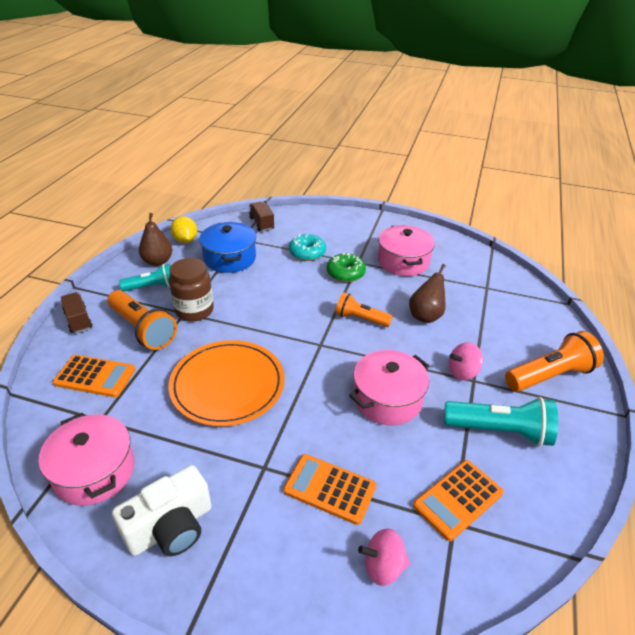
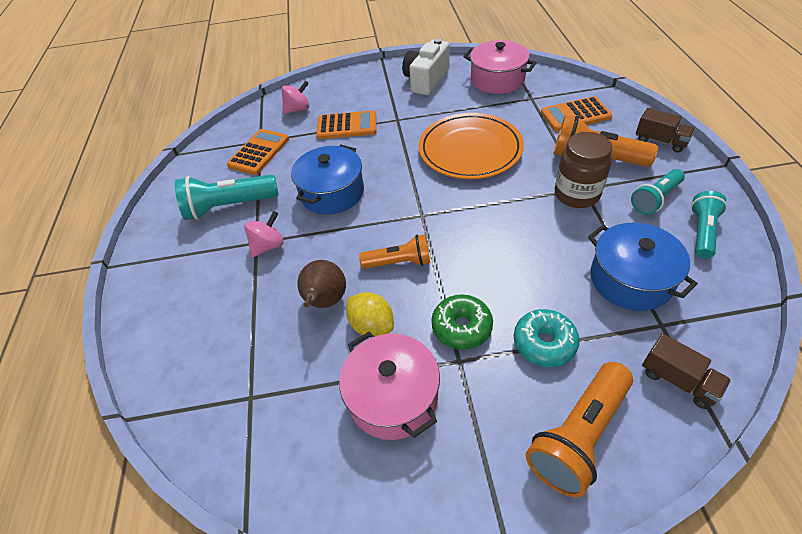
camera: 160 degrees right, 10 degrees up
brown pear [139,213,172,266] -> turquoise flashlight [691,191,727,259]
yellow lemon [171,216,197,243] -> yellow lemon moved to [346,292,394,336]
pink pot [349,350,429,425] -> blue pot [291,144,364,215]
orange flashlight [505,331,604,392] -> orange flashlight moved to [525,362,633,498]

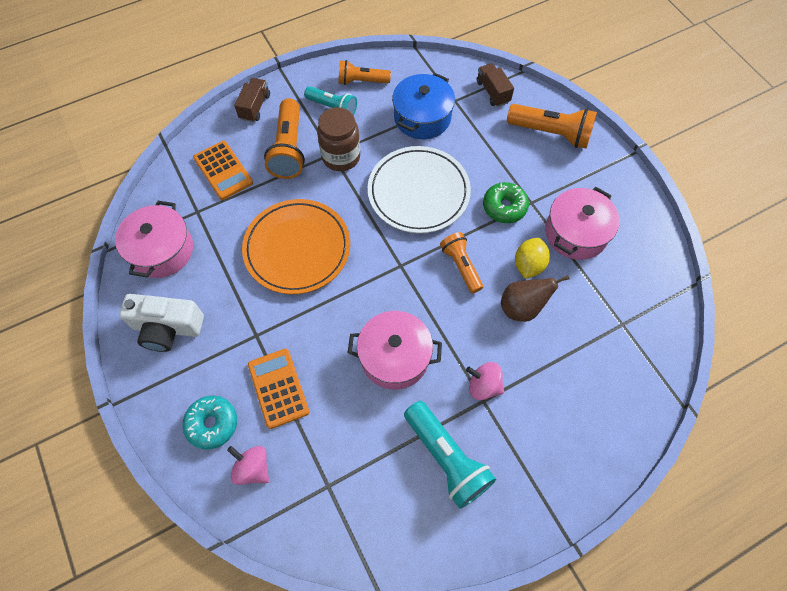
camera: 115 degrees left, 15 degrees up
orange calculator [227,129,289,175] -> none
blue pot [291,144,364,215] -> pink pot [348,311,442,390]
turquoise donut [514,309,580,367] -> turquoise donut moved to [182,396,237,450]
brown truck [642,333,731,409] -> brown truck turned 45 degrees counterclockwise [477,63,514,107]
turquoise flashlight [691,191,727,259] -> orange flashlight [339,60,391,85]
none -> white plate [368,146,471,233]

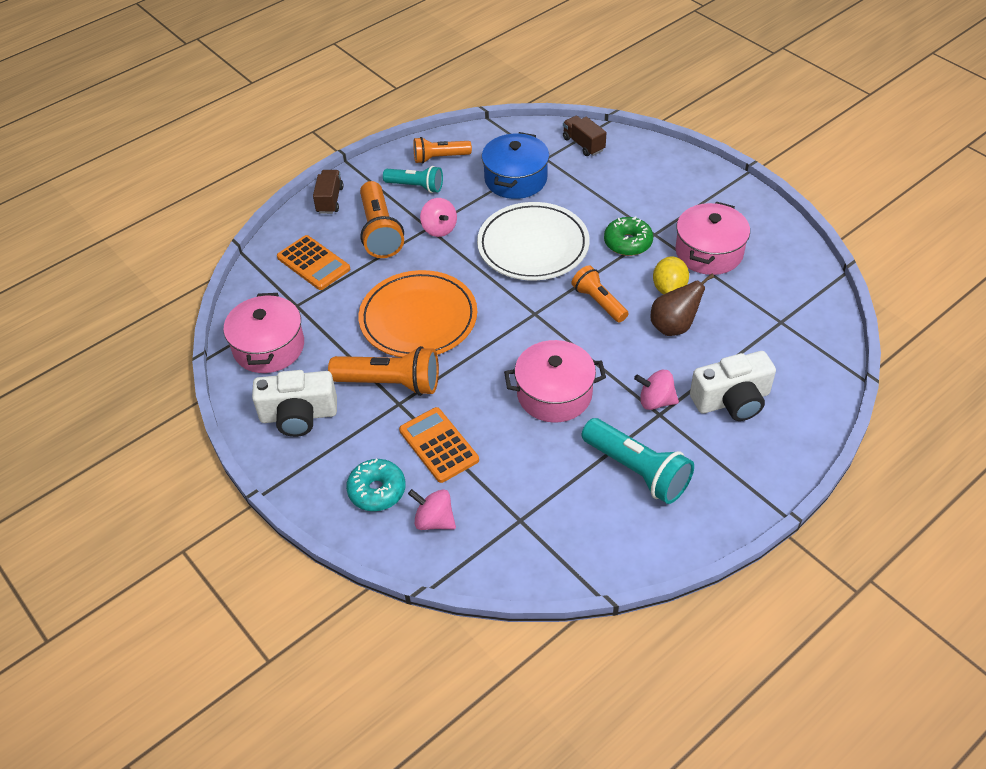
camera: 10 degrees left, 15 degrees down
brown jar [317,107,360,171] -> pink spinning top [420,198,457,237]
orange flashlight [507,104,597,149] -> orange flashlight moved to [328,346,439,396]
none -> white camera [690,351,776,421]

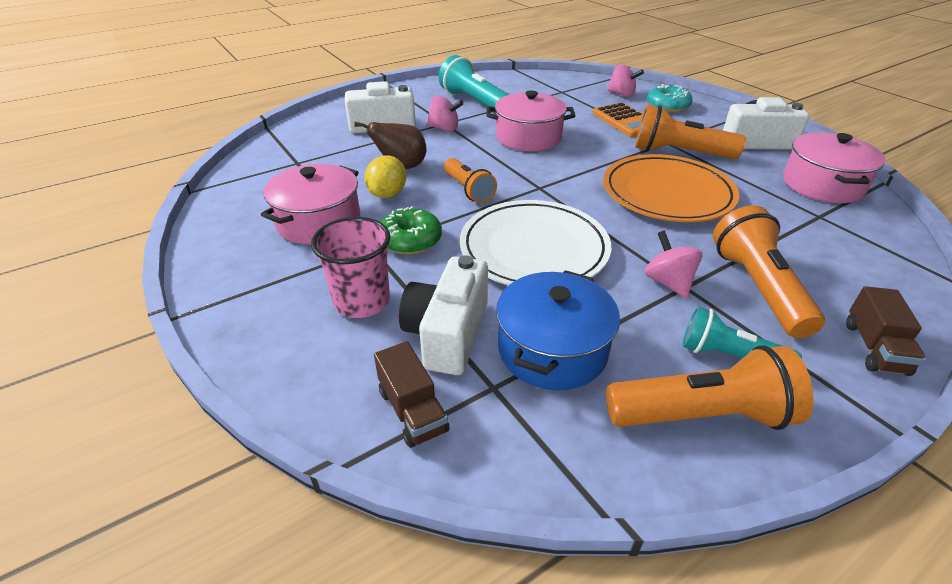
camera: 175 degrees left, 10 degrees down
orange calculator [277,235,350,290] -> none
orange flashlight [413,137,472,164] -> orange flashlight [606,345,814,430], size x1.54
none -> pink cup [311,217,391,318]
none -> white camera [399,255,488,375]

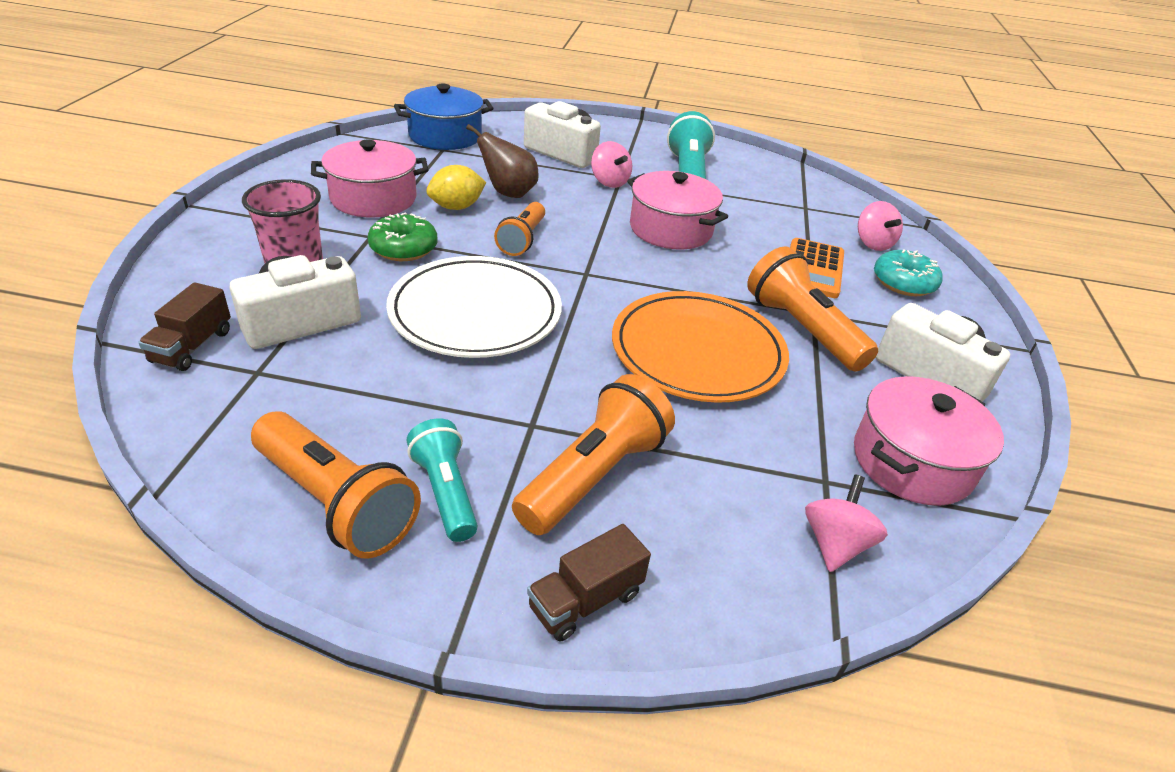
camera: 40 degrees right, 0 degrees up
blue pot [496,270,620,390] -> blue pot moved to [394,83,493,150]
pink spinning top [645,231,702,298] -> pink spinning top moved to [805,475,888,572]

